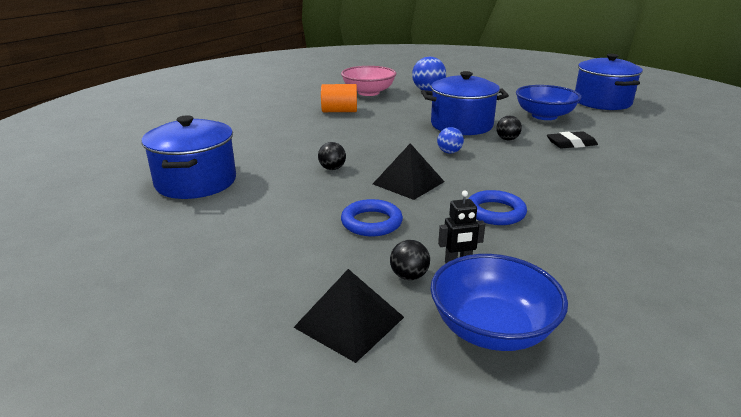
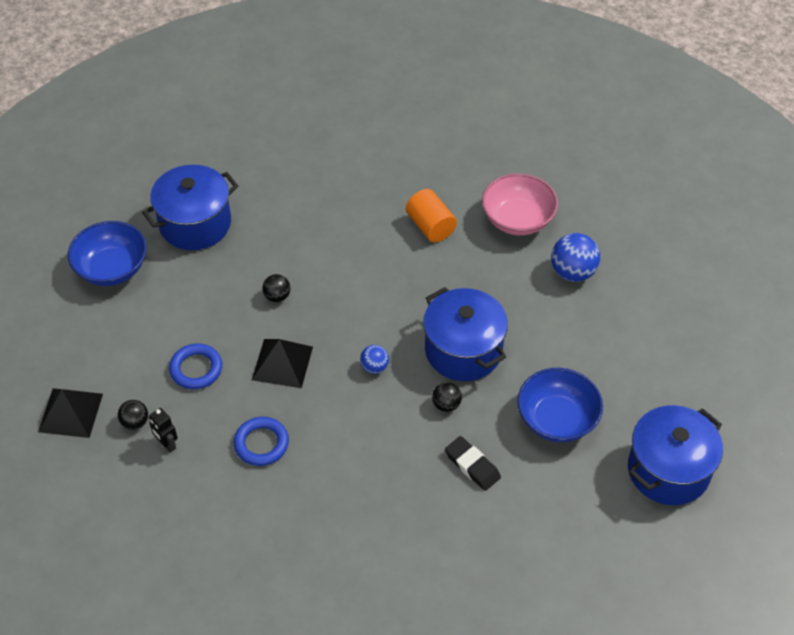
camera: 60 degrees right, 25 degrees up
blue bowl [430,254,568,351] -> blue bowl moved to [68,221,147,286]

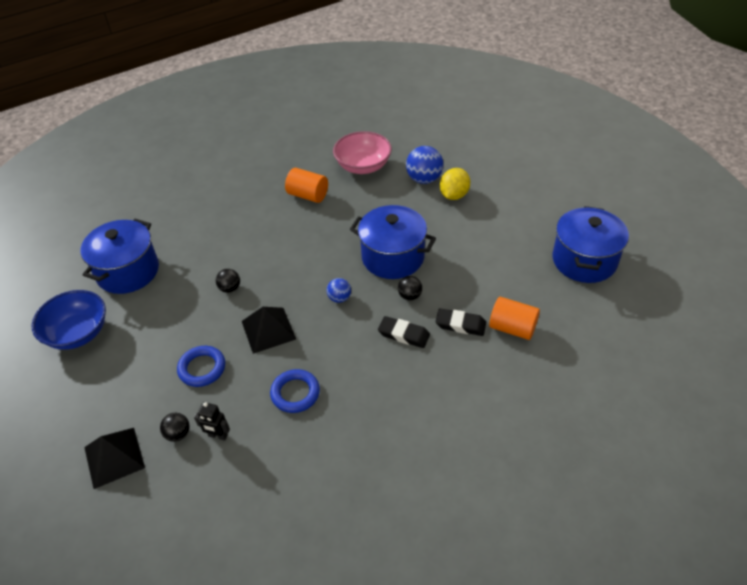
camera: 30 degrees left, 5 degrees down
blue bowl [517,368,603,442] -> none
none -> black eraser [378,316,430,348]
none -> yellow lemon [440,168,470,200]
none -> orange cylinder [489,297,540,340]

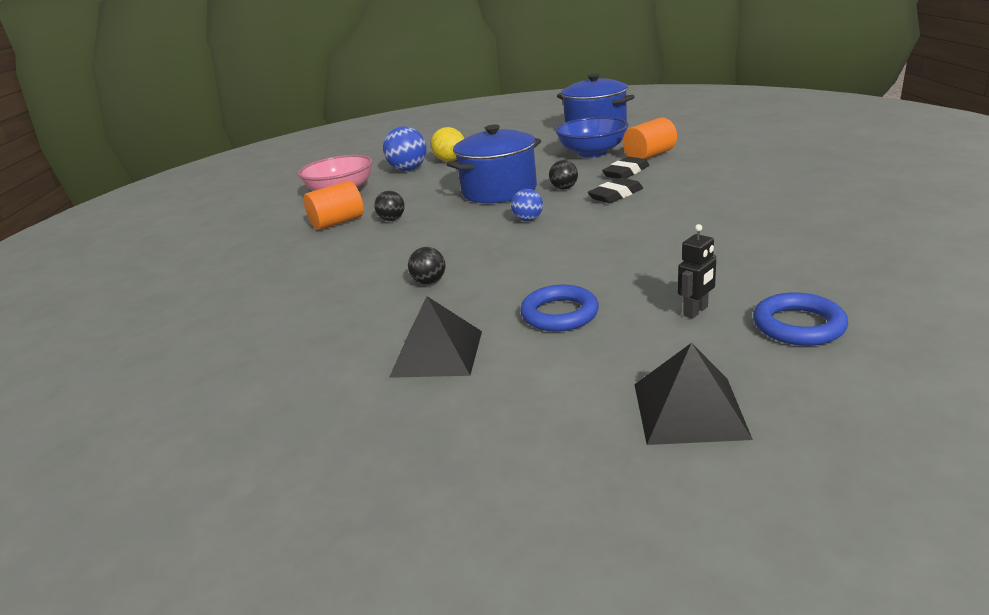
camera: 60 degrees left, 20 degrees down
blue bowl [32,290,106,350] -> blue bowl moved to [555,117,628,157]
blue pot [81,219,159,294] -> none
black ball [160,413,190,442] -> black ball moved to [374,191,405,221]
black pyramid [242,307,296,354] -> black pyramid moved to [389,296,482,378]
blue ring [270,369,320,413] -> blue ring moved to [753,292,848,346]

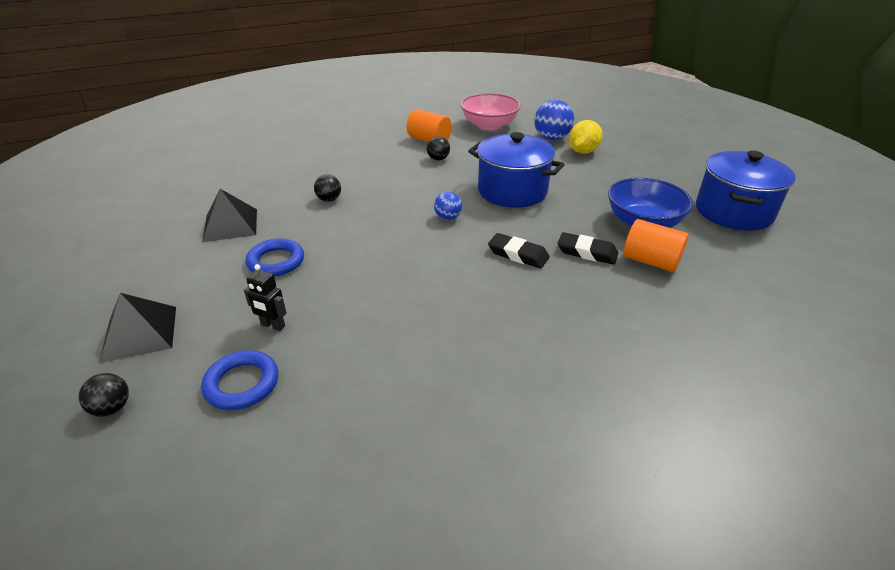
camera: 65 degrees right, 10 degrees up
black ball [549,160,578,190] -> black ball moved to [79,373,129,417]

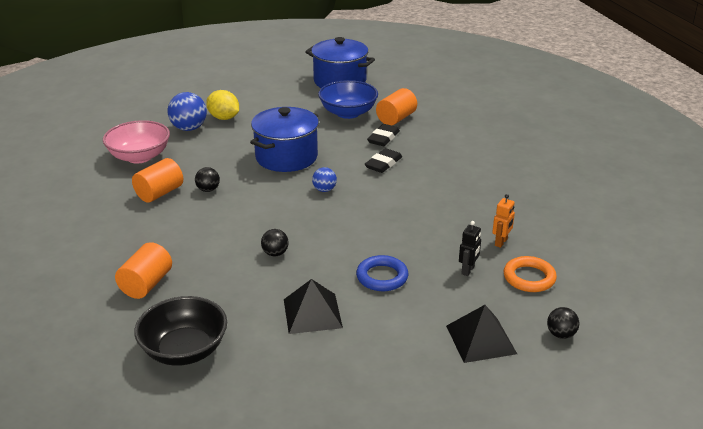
camera: 85 degrees left, 5 degrees down
blue ring [201,350,278,410] -> orange ring [504,256,557,292]
none -> orange cylinder [115,242,172,299]
none -> black bowl [134,296,227,366]
none -> orange robot [492,194,515,248]

